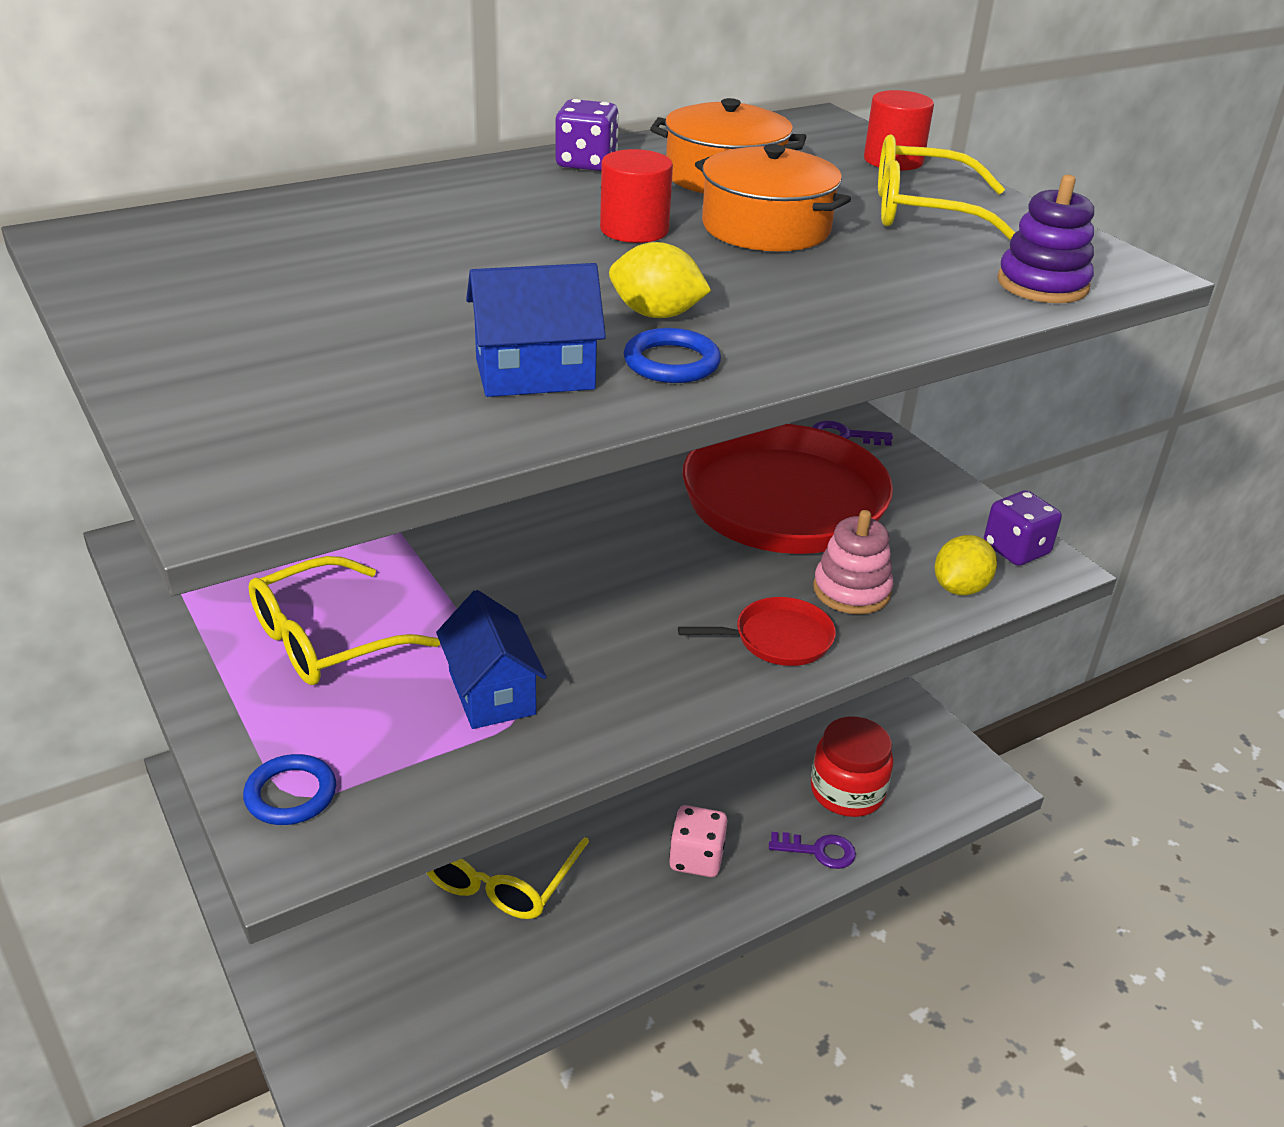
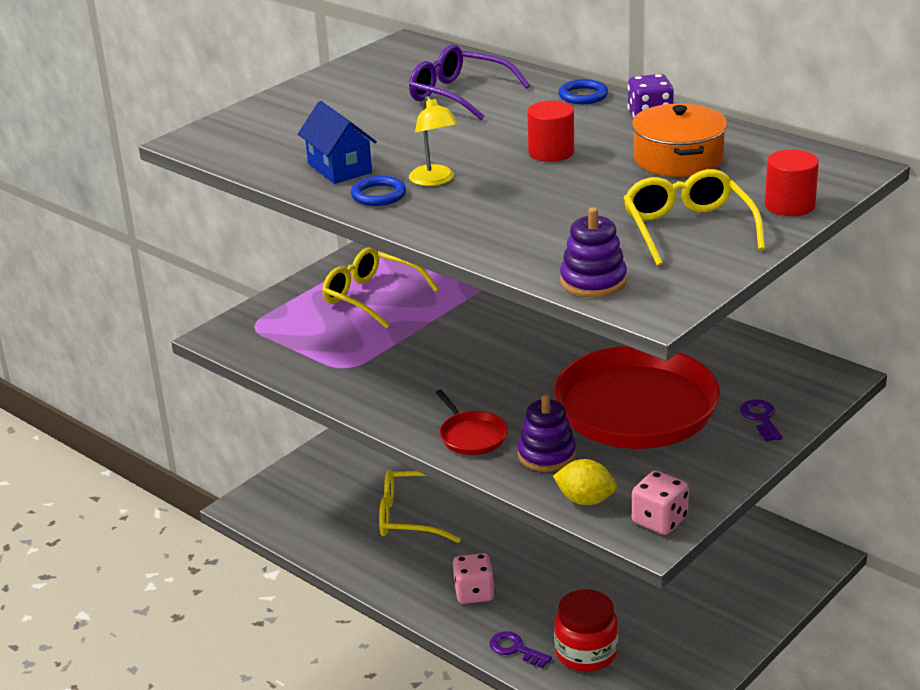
camera: 75 degrees right, 5 degrees down
blue ring [243,754,336,825] -> blue ring moved to [558,79,608,104]
blue house [436,590,547,729] -> none
yellow lemon [609,242,711,318] -> yellow lamp [409,96,458,186]
orange pot [695,144,851,251] -> none
purple key [769,832,856,869] -> purple key turned 135 degrees clockwise [490,631,552,668]
pink stacking toy [813,510,894,614] -> purple stacking toy [518,394,576,472]
purple dice [984,490,1062,566] -> pink dice [632,470,689,535]
none -> purple glasses [409,44,530,121]

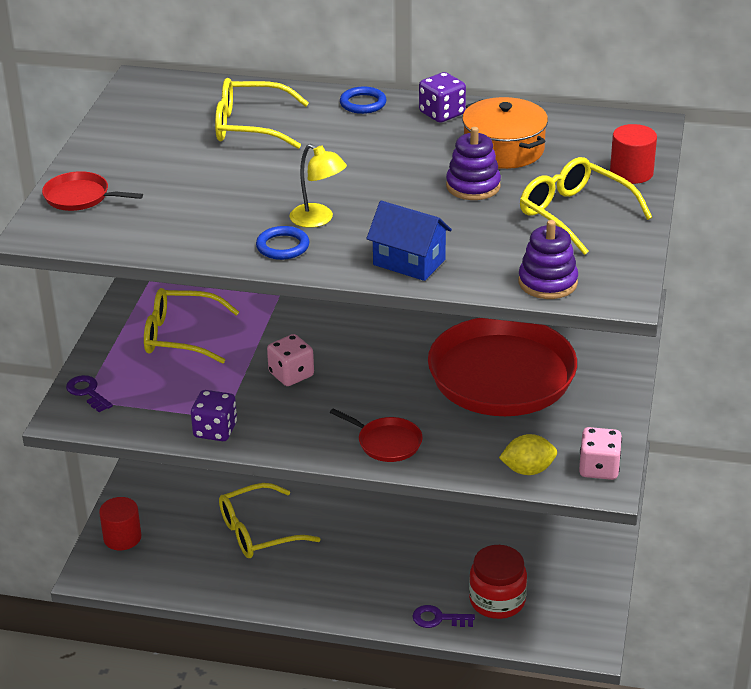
camera: 30 degrees left, 5 degrees up
blue house [298,101,377,184] -> blue house moved to [366,201,452,281]
purple glasses [409,44,530,121] -> yellow glasses [215,78,309,149]
pink dice [453,553,494,604] -> pink dice moved to [267,334,314,386]
purple stacking toy [518,394,576,472] -> purple stacking toy moved to [446,127,501,200]
red cylinder [527,101,574,162] -> red cylinder moved to [99,497,141,550]
purple key [740,399,783,441] -> purple key moved to [66,375,113,412]
none -> red pan [42,171,143,211]
none -> purple dice [191,390,237,441]

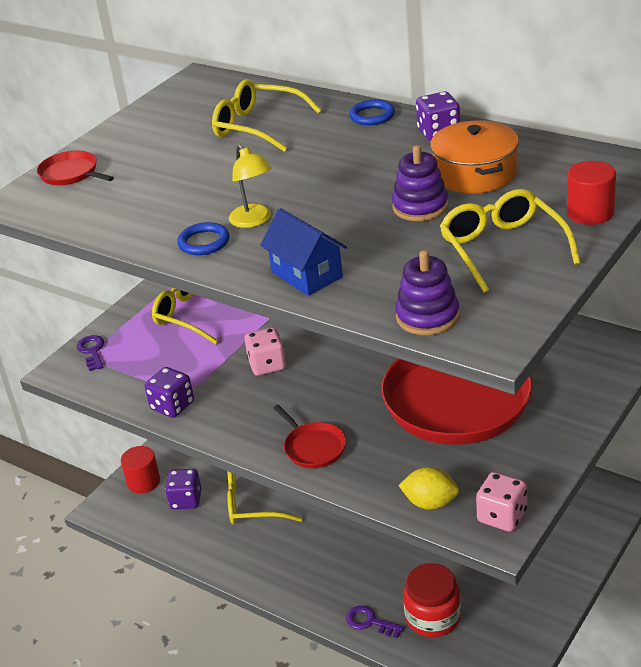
camera: 25 degrees right, 0 degrees up
none -> purple dice [165,469,202,509]

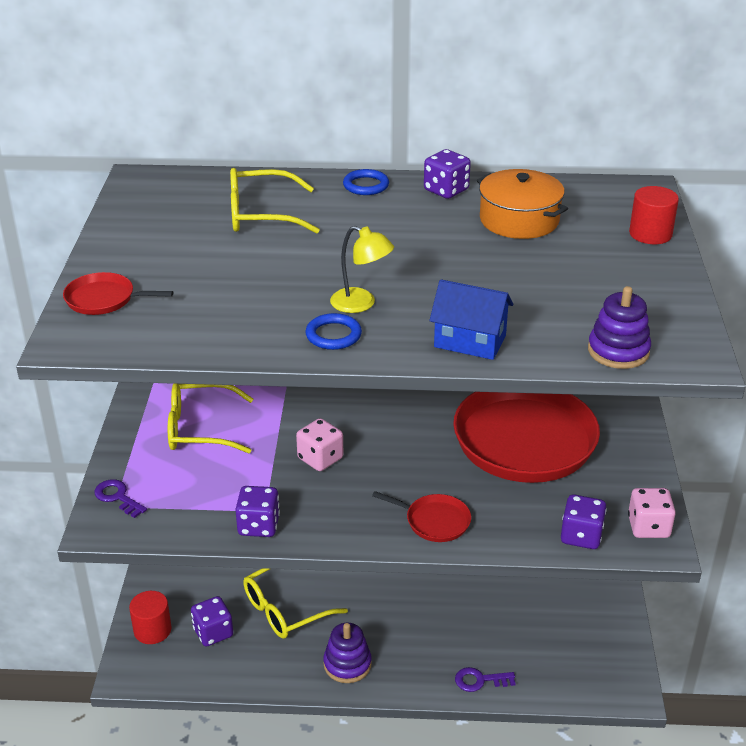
camera: 35 degrees left, 0 degrees up
purple stacking toy [392,145,448,221] -> purple stacking toy moved to [324,623,372,683]
yellow lemon [398,467,459,510] -> purple dice [561,494,607,549]
red jar [403,563,461,637] -> none
yellow glasses [440,189,580,293] -> none

